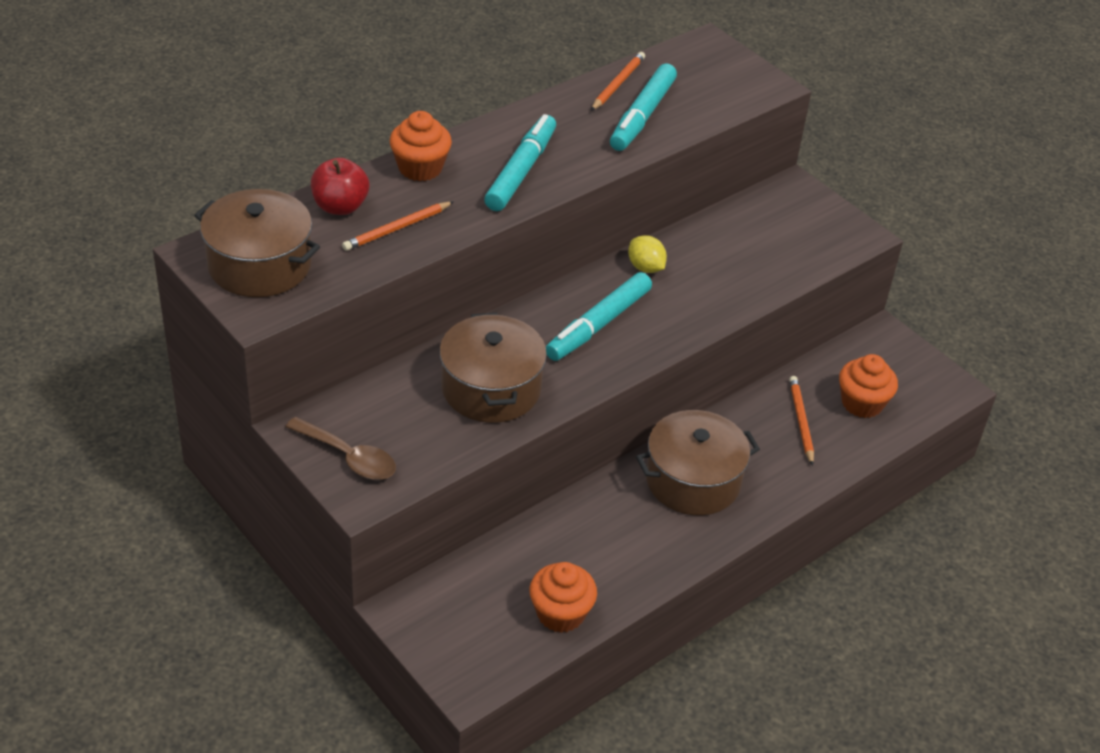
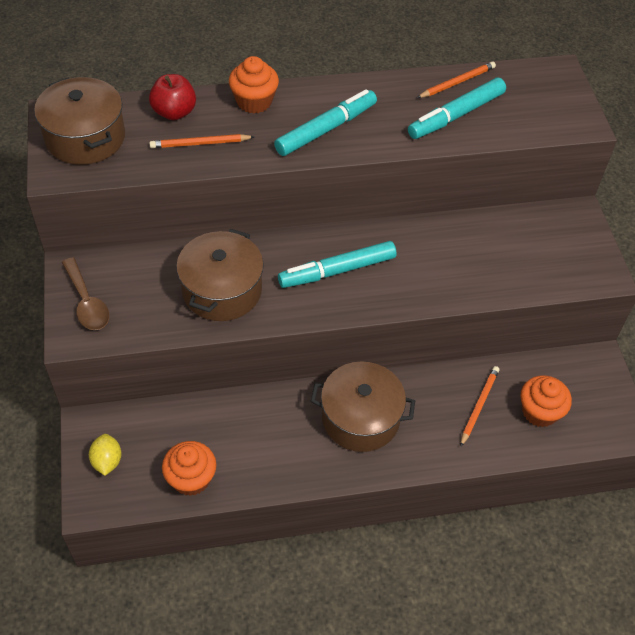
camera: 30 degrees right, 10 degrees up
yellow lemon [628,235,667,273] -> yellow lemon moved to [89,434,122,476]

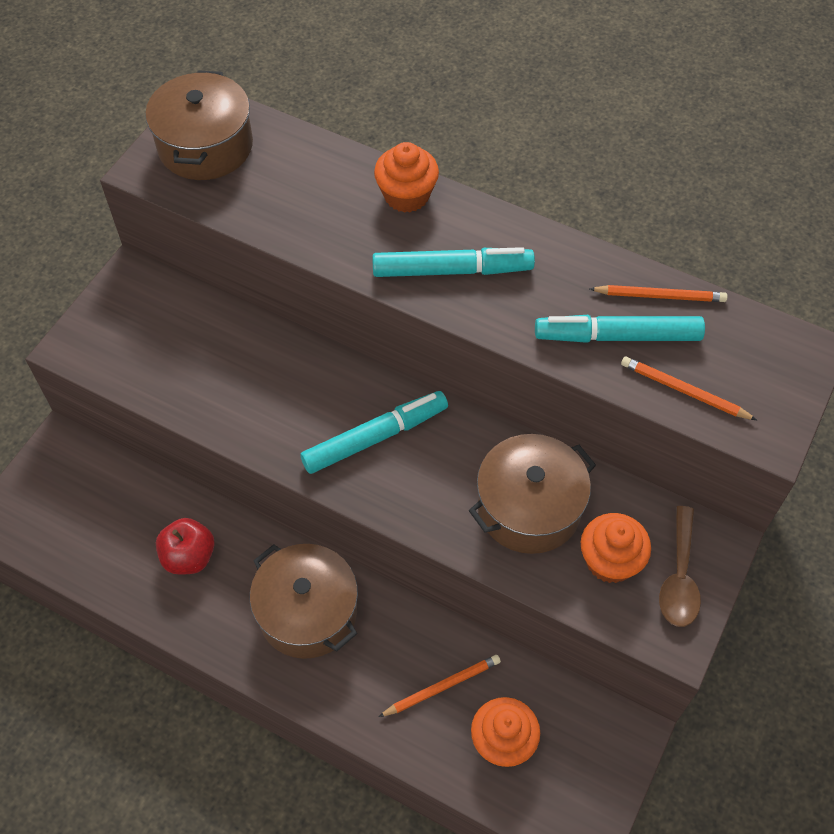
camera: 40 degrees right, 5 degrees up
brown spoon [62,258,109,330] -> brown spoon moved to [659,506,701,627]
yellow lemon [89,434,122,476] -> none
red apple [149,74,196,120] -> red apple moved to [156,518,215,575]
orange pencil [149,134,254,148] -> orange pencil moved to [621,356,757,420]
orange cupcake [162,441,216,496] -> orange cupcake moved to [581,513,651,583]
brown pot [176,229,264,321] -> brown pot moved to [469,434,596,554]
turquoise marker [278,241,397,288] -> turquoise marker turned 135 degrees clockwise [300,391,448,474]

